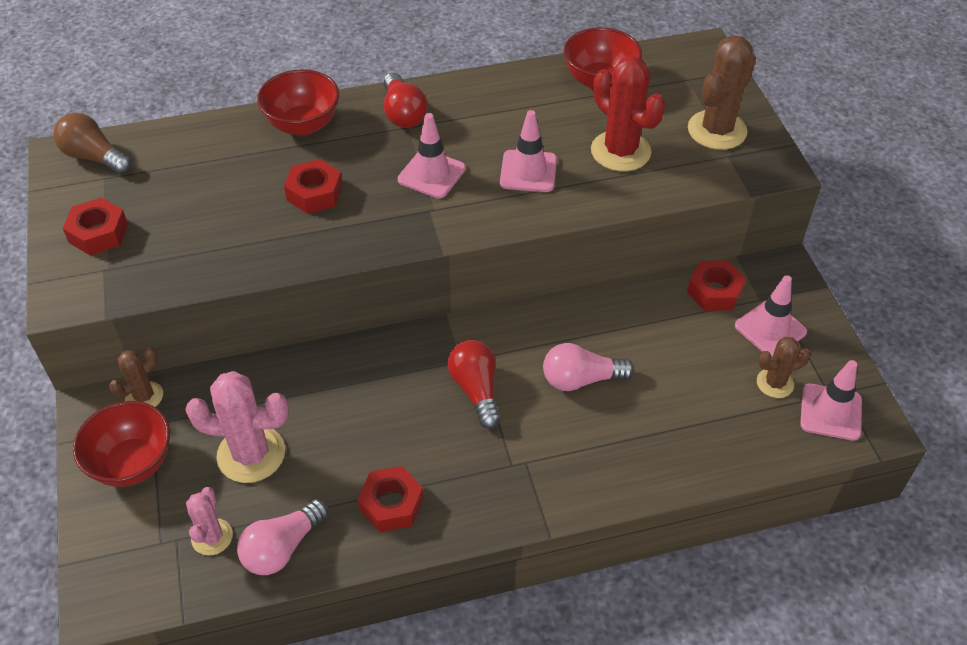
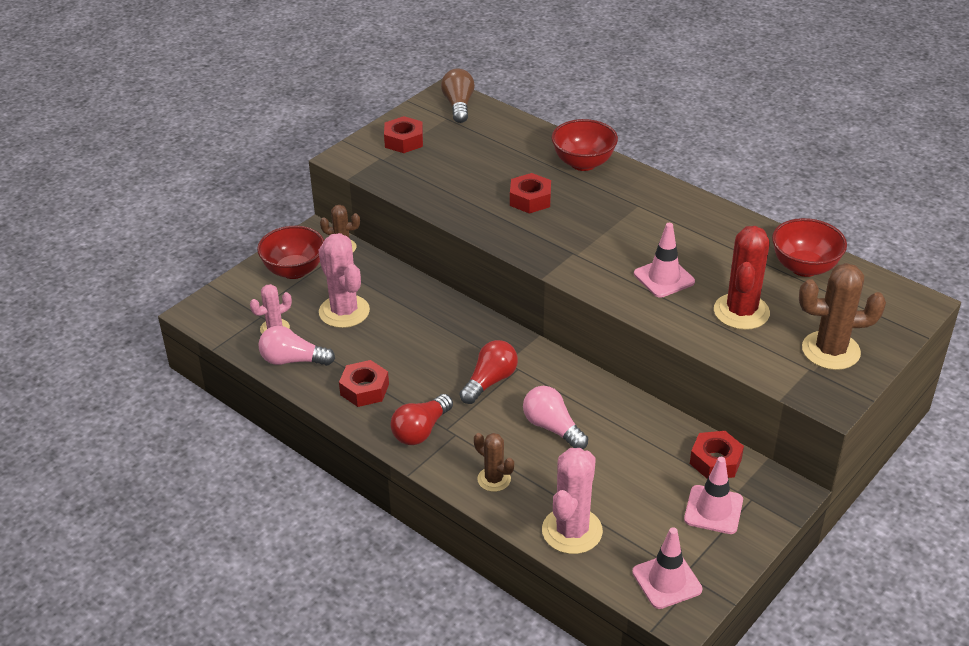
camera: 55 degrees right, 10 degrees down
red light bulb [384,73,428,128] -> red light bulb moved to [391,394,453,445]
pink traffic cone [398,113,466,198] -> none
brown cactus [757,337,811,398] -> brown cactus moved to [474,433,514,492]
none -> pink cactus [542,448,603,554]

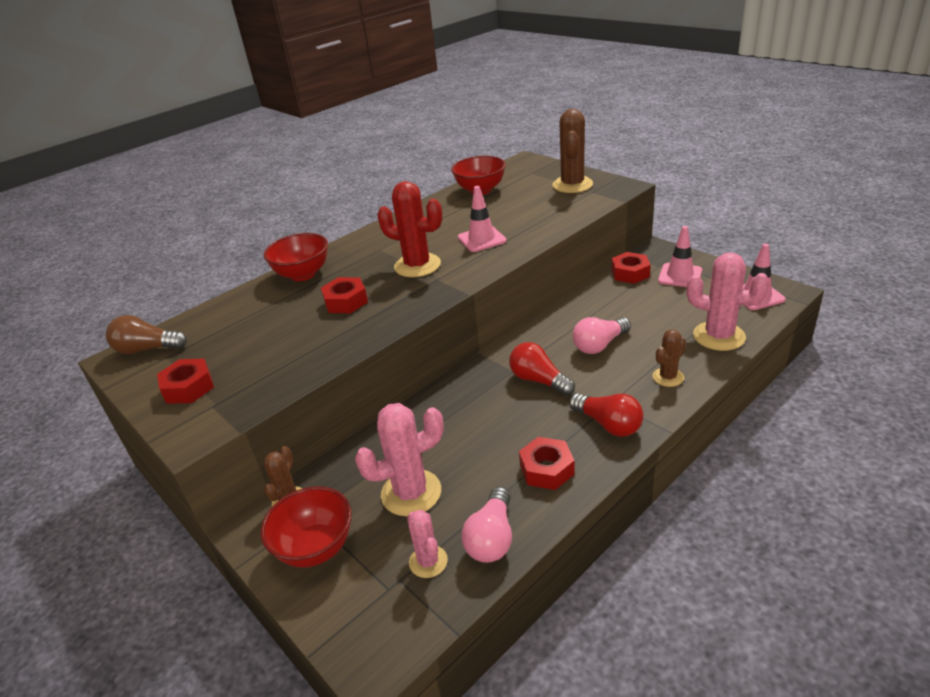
camera: 80 degrees left, 5 degrees down
red cactus [714,226,770,330] -> red cactus moved to [377,181,442,277]

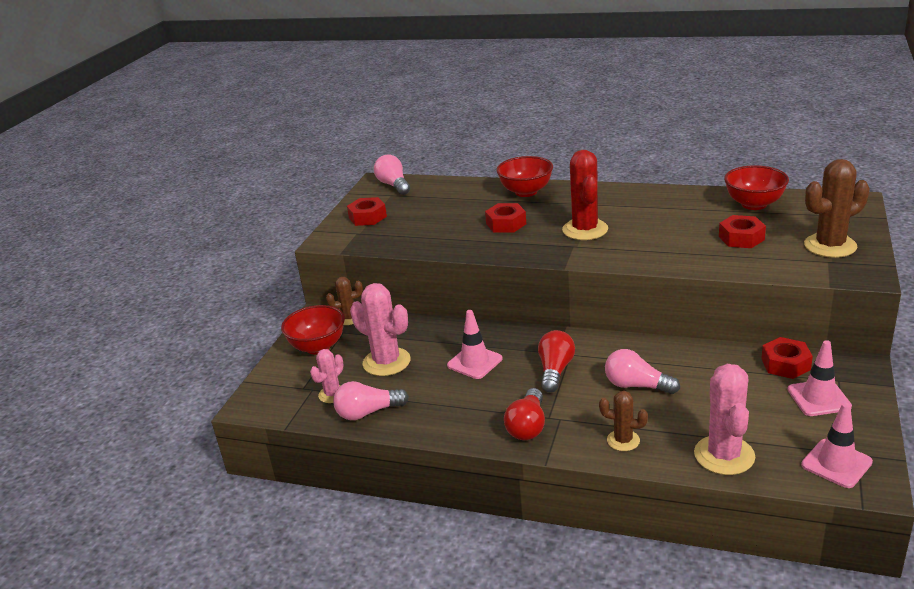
camera: 60 degrees right, 5 degrees down
brown light bulb [106,315,187,354] -> pink light bulb [374,154,410,195]
pink traffic cone [458,186,507,252] -> pink traffic cone moved to [447,310,503,379]
red nut [519,437,575,490] -> red nut moved to [719,215,766,248]

